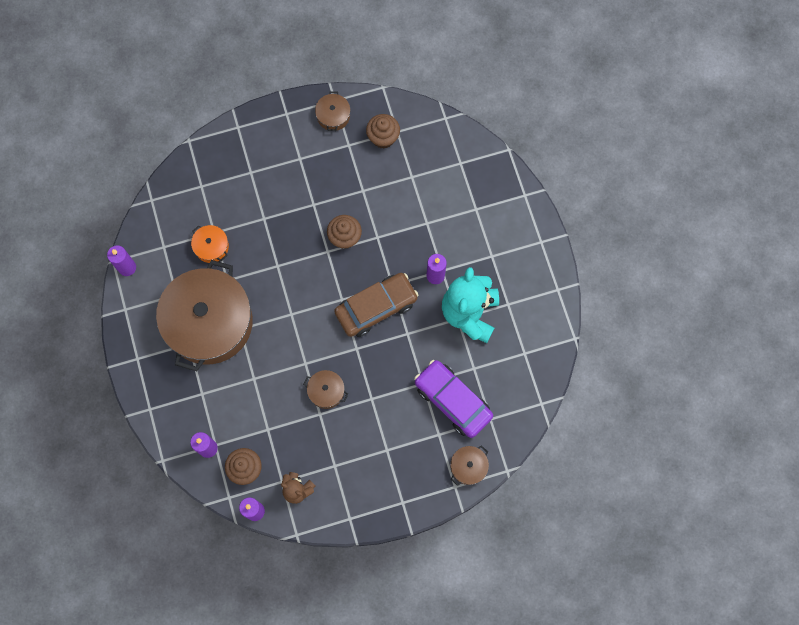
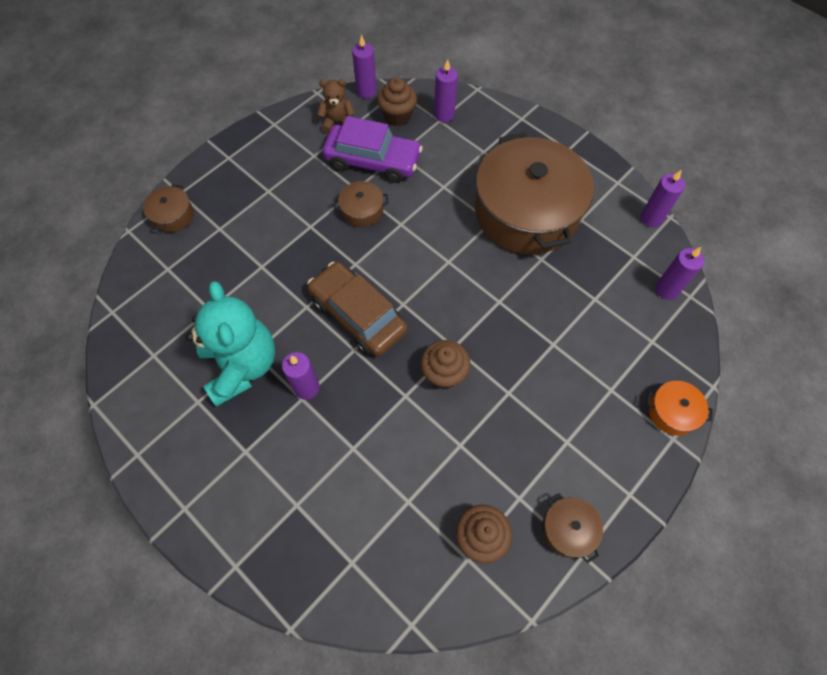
camera: 150 degrees right, 10 degrees down
orange pot [191,225,229,263] -> orange pot moved to [647,381,713,435]
brown car [334,273,418,337] -> brown car turned 105 degrees clockwise [307,262,408,357]
purple car [414,360,493,438] -> purple car moved to [323,116,423,183]
none -> purple candle [655,247,704,300]

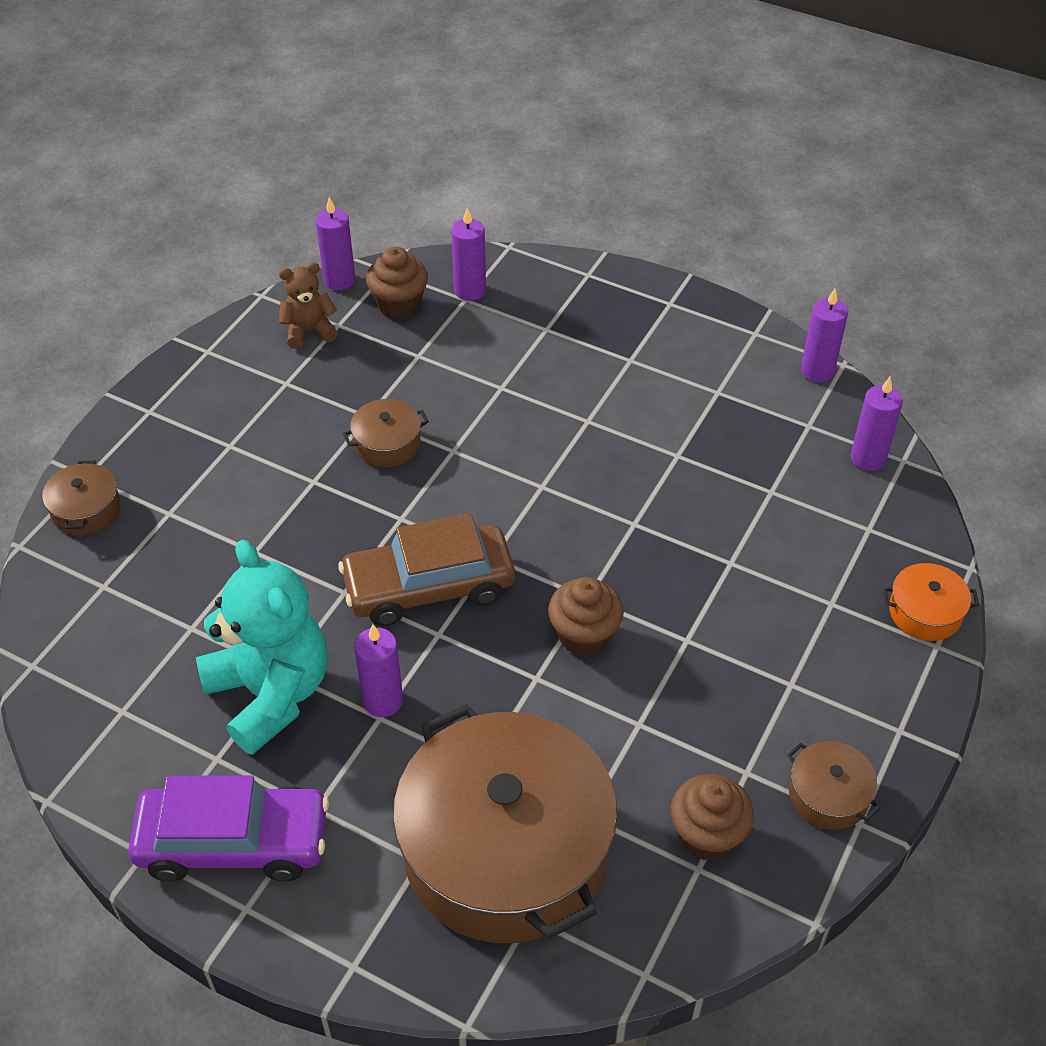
camera: 15 degrees left, 15 degrees down
brown car [307,262,408,357] -> brown car turned 45 degrees counterclockwise [338,513,515,626]
purple car [323,116,423,183] -> purple car moved to [128,775,329,882]
brown pot [475,133,594,254] -> brown pot moved to [393,704,618,943]

